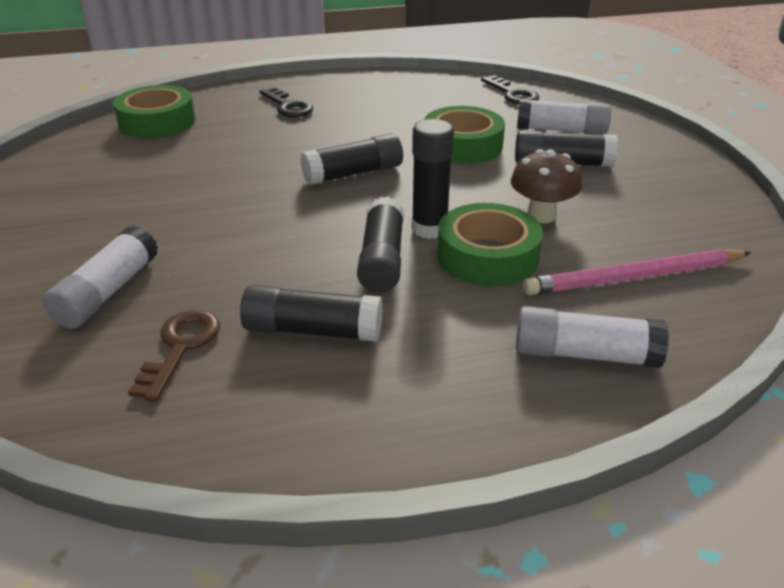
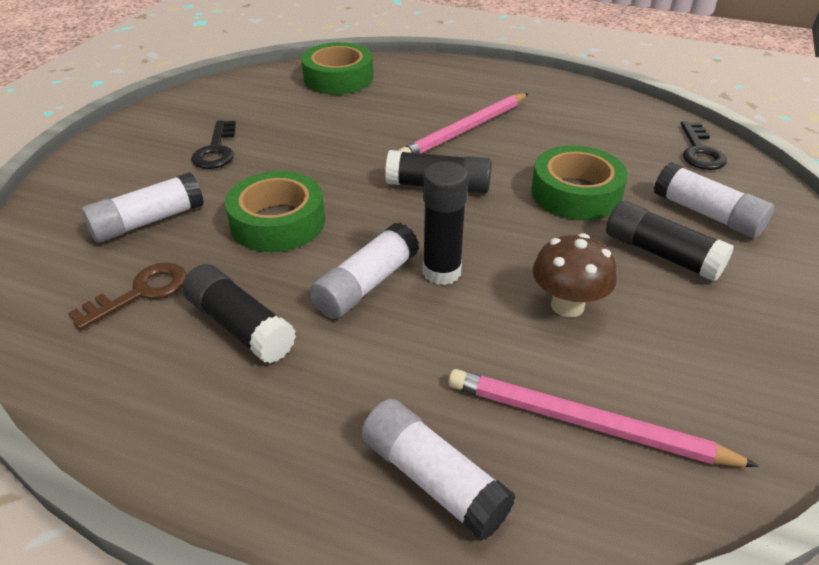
camera: 35 degrees right, 5 degrees up
black key [259,87,314,118] -> black key moved to [191,120,236,169]
black glue stick [357,196,404,293] -> white glue stick [310,223,419,319]
green tape [437,203,543,287] -> green tape moved to [225,171,325,252]
none -> pink pencil [398,93,529,154]

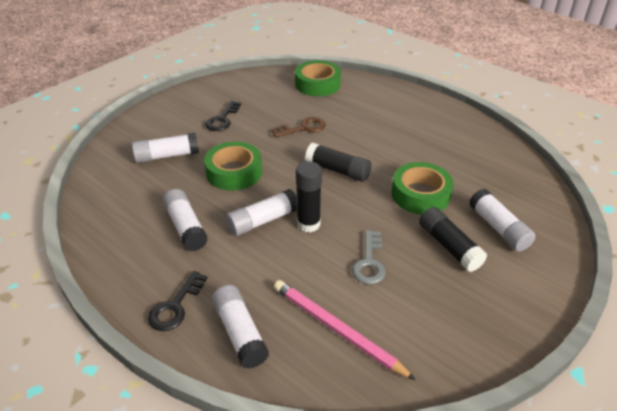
camera: 20 degrees right, 0 degrees up
brown key [68,262,187,330] -> brown key moved to [271,117,326,138]
black glue stick [182,264,296,363] -> white glue stick [163,189,208,251]
pink pencil [398,93,529,154] -> none
brown mushroom [533,233,617,317] -> grey key [352,230,386,284]
black key [681,121,727,170] -> black key moved to [148,271,207,331]

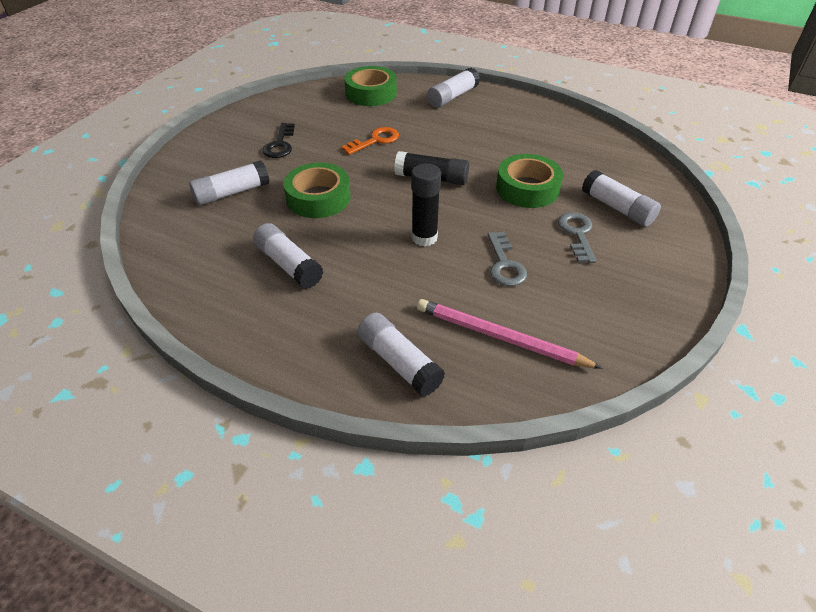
camera: 15 degrees left, 5 degrees up
black key [148,271,207,331] -> none
white glue stick [226,189,297,236] -> white glue stick moved to [427,68,480,108]
brown key [271,117,326,138] -> orange key [341,127,399,155]
black glue stick [419,207,487,272] -> grey key [558,212,596,263]

